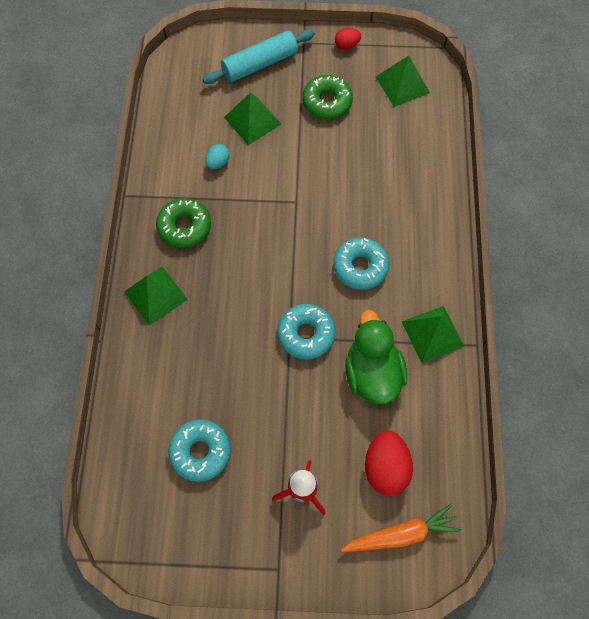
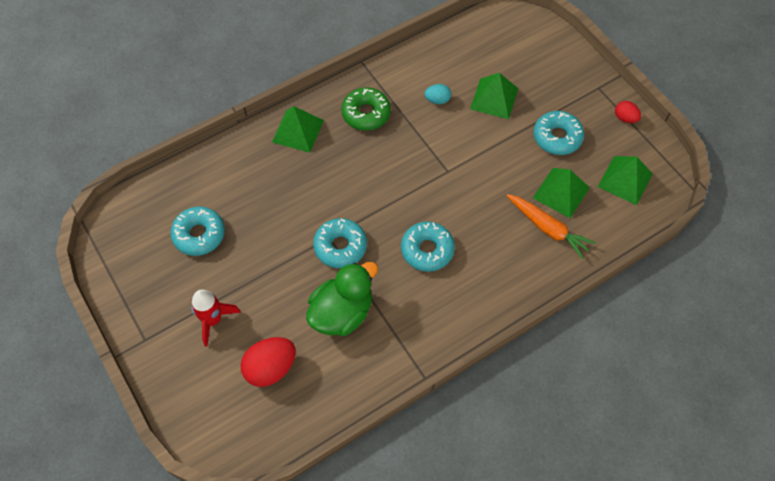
camera: 55 degrees right, 5 degrees down
turquoise rolling pin [202,29,315,84] -> none
green donut [302,75,353,119] -> turquoise donut [534,111,584,155]
orange carrot [341,504,461,552] -> orange carrot moved to [506,194,595,259]
green pyramid [402,306,464,363] -> green pyramid moved to [533,168,590,218]

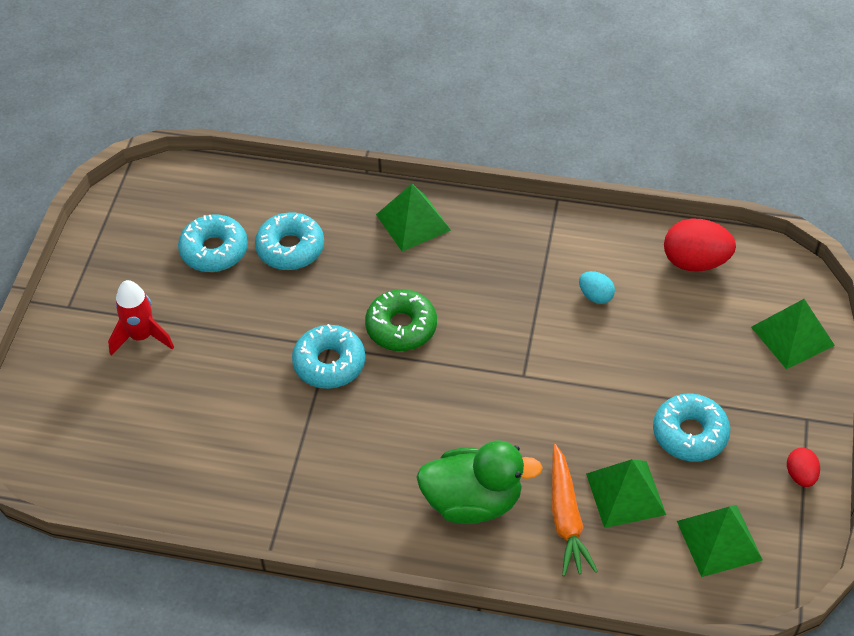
camera: 45 degrees right, 10 degrees down
red egg [240,337,296,387] -> red egg moved to [664,219,736,272]
green duck [306,262,378,336] -> green duck moved to [416,440,543,524]
green donut [341,87,391,131] -> green donut moved to [365,289,437,351]
turquoise donut [401,221,455,272] -> turquoise donut moved to [255,212,324,270]
green pyramid [470,73,518,119] -> green pyramid moved to [751,299,835,369]

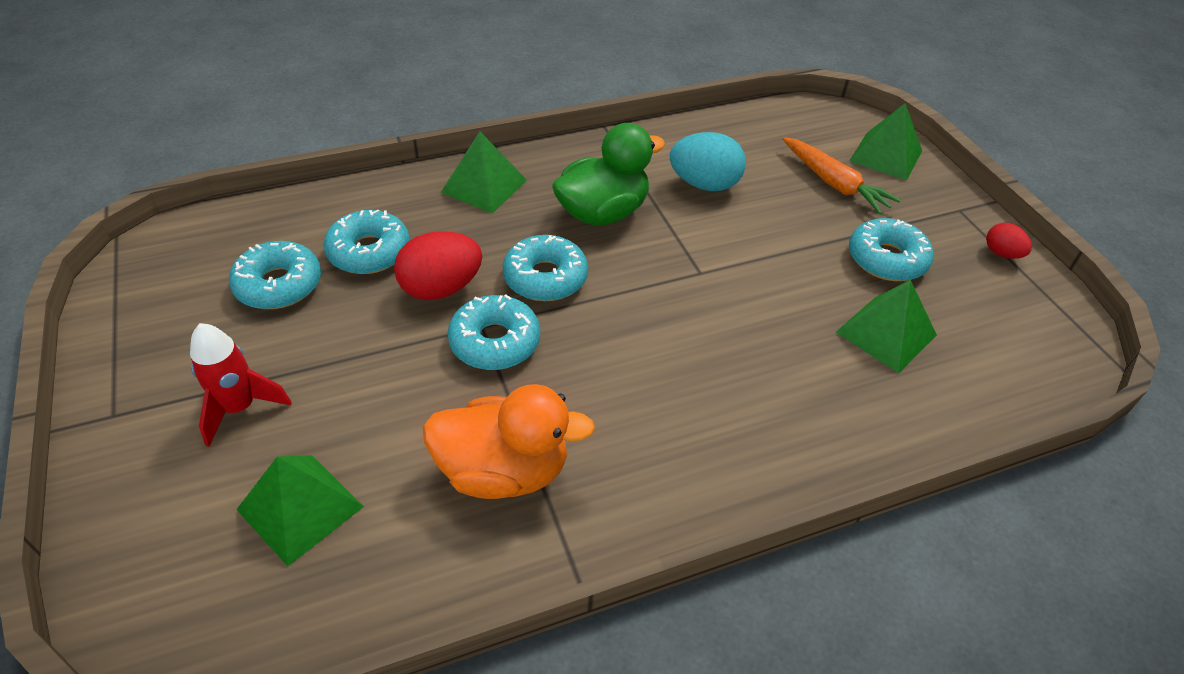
camera: 35 degrees left, 5 degrees down
green donut [365,289,437,351] -> turquoise donut [503,235,588,301]
green duck [416,440,543,524] -> green duck moved to [552,123,665,226]
orange carrot [552,444,598,577] -> orange carrot moved to [782,137,901,214]
turquoise egg [579,271,615,304] -> turquoise egg [670,132,746,191], size x1.83
red egg [664,219,736,272] -> red egg moved to [394,231,482,300]
green pyramid [677,505,763,577] -> green pyramid moved to [236,455,364,566]
none -> orange duck [423,384,595,499]

